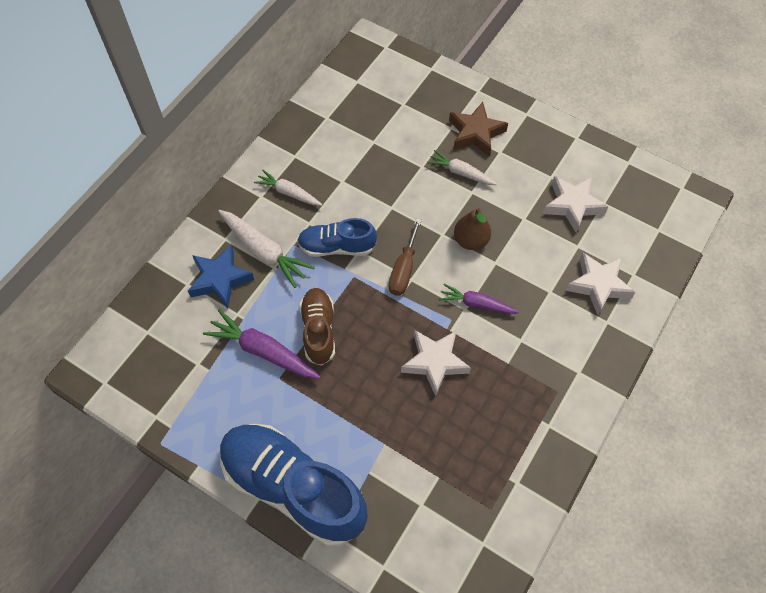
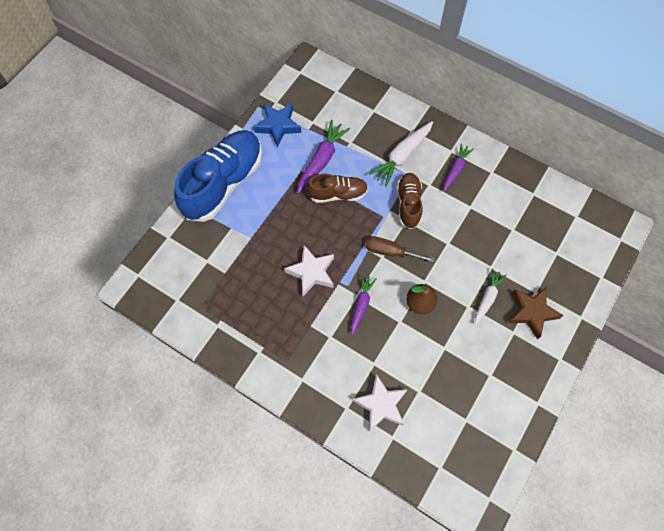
camera: 90 degrees right, 5 degrees up
blue star [188,245,254,308] -> blue star moved to [254,104,301,147]
white carrot [254,170,322,206] -> purple carrot [444,143,474,191]
blue shoe [297,218,377,257] -> brown shoe [397,173,423,229]
white star [543,176,608,233] -> none

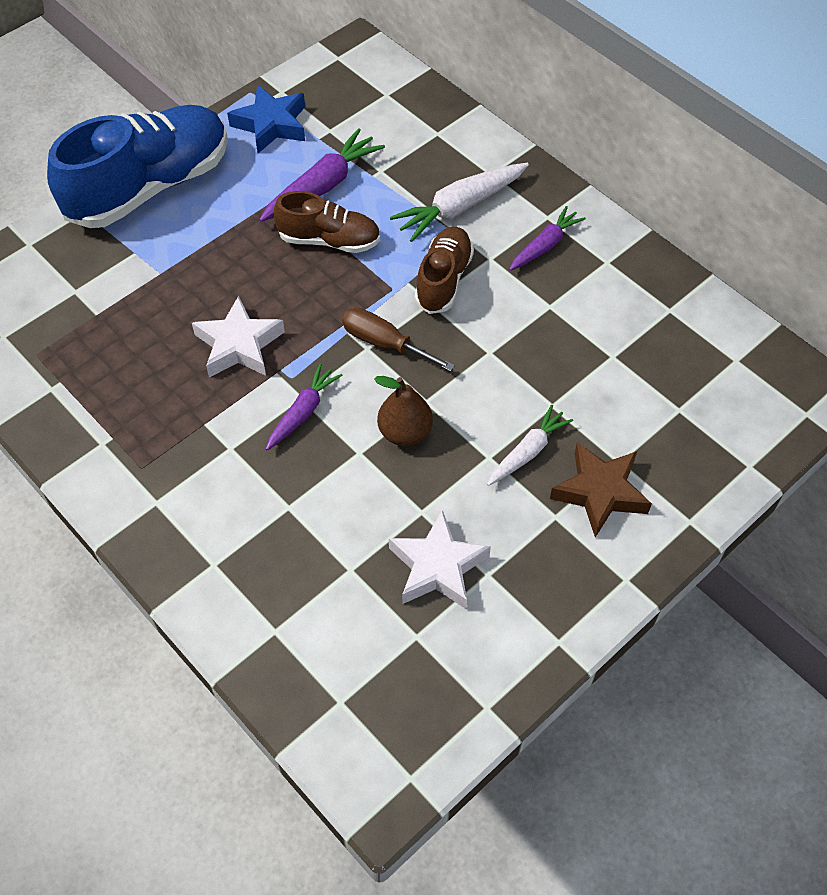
camera: 15 degrees right, 10 degrees down
white star [352,374,408,431] -> white star moved to [389,510,491,609]

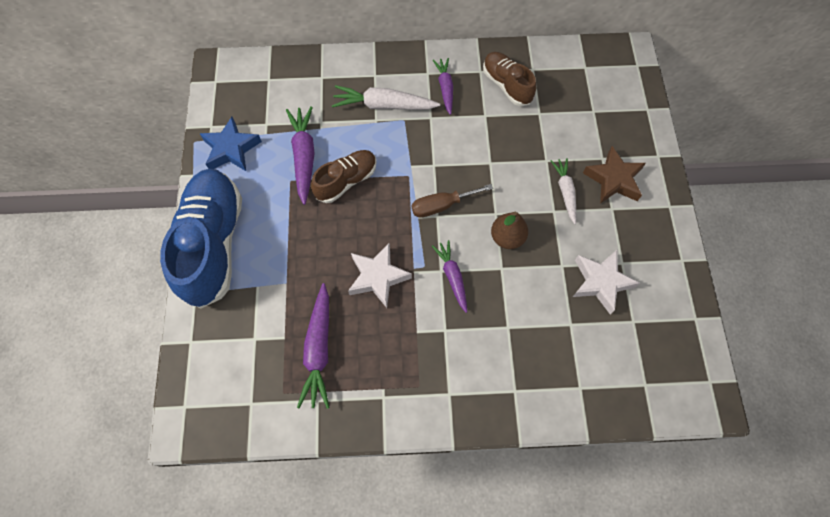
camera: 50 degrees left, 10 degrees up
white carrot [390,163,529,242] -> white carrot turned 90 degrees clockwise [332,85,440,110]
brown shoe [415,227,474,314] -> brown shoe moved to [483,52,536,106]
none -> purple carrot [297,283,329,409]

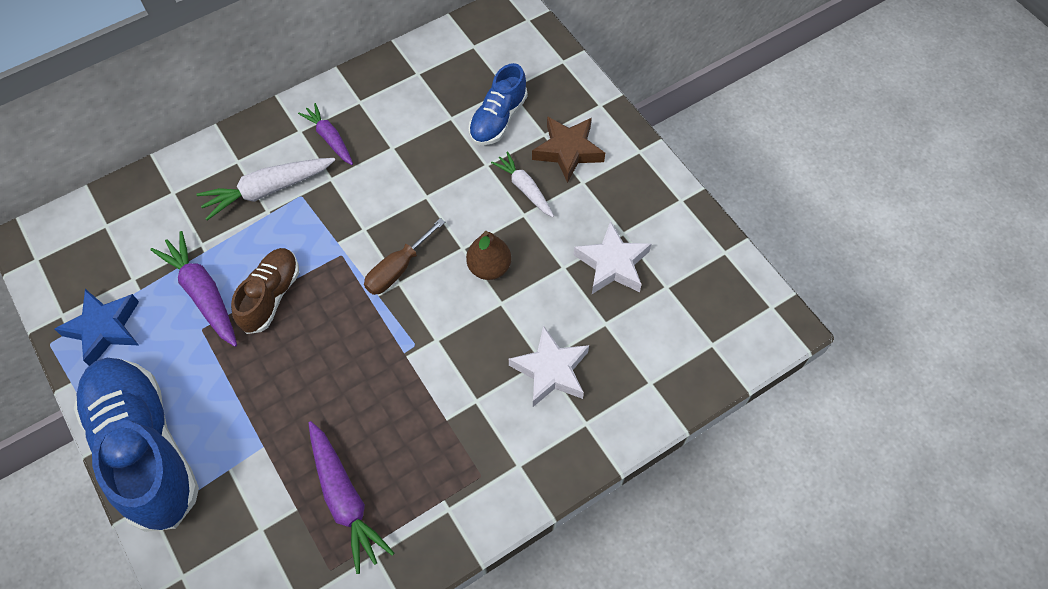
camera: 30 degrees left, 5 degrees down
white star [348,243,412,308] -> white star moved to [509,325,589,407]
purple carrot [432,240,467,313] -> none
brown shoe [483,52,536,106] -> none
none -> blue shoe [469,63,527,146]

